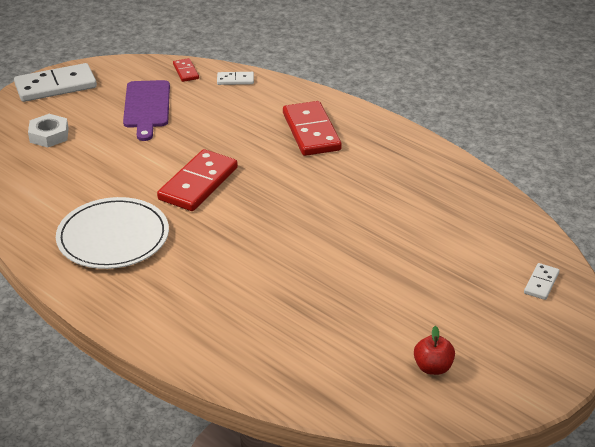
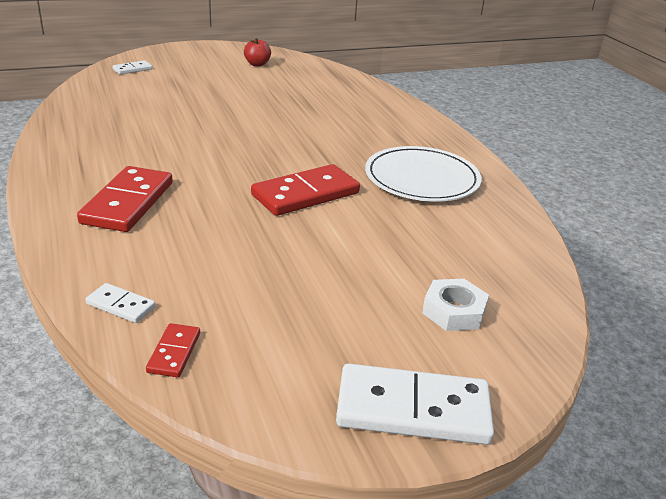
camera: 155 degrees left, 5 degrees down
purple cutting board [123,80,170,141] -> none

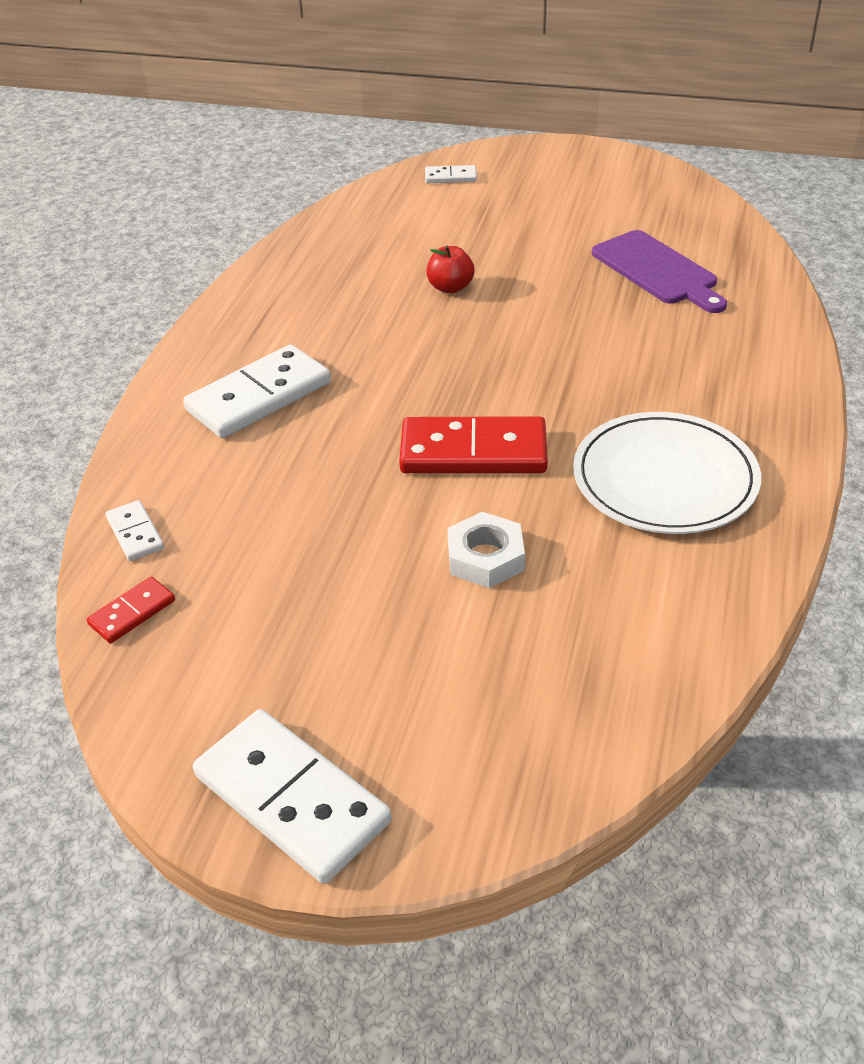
camera: 40 degrees right, 10 degrees up
red domino [77,166,173,232] -> white domino [183,345,331,438]
red apple [244,38,271,66] -> red apple moved to [426,246,474,294]
white nut [422,279,489,331] -> white nut moved to [448,512,525,588]
none -> purple cutting board [592,230,727,313]

